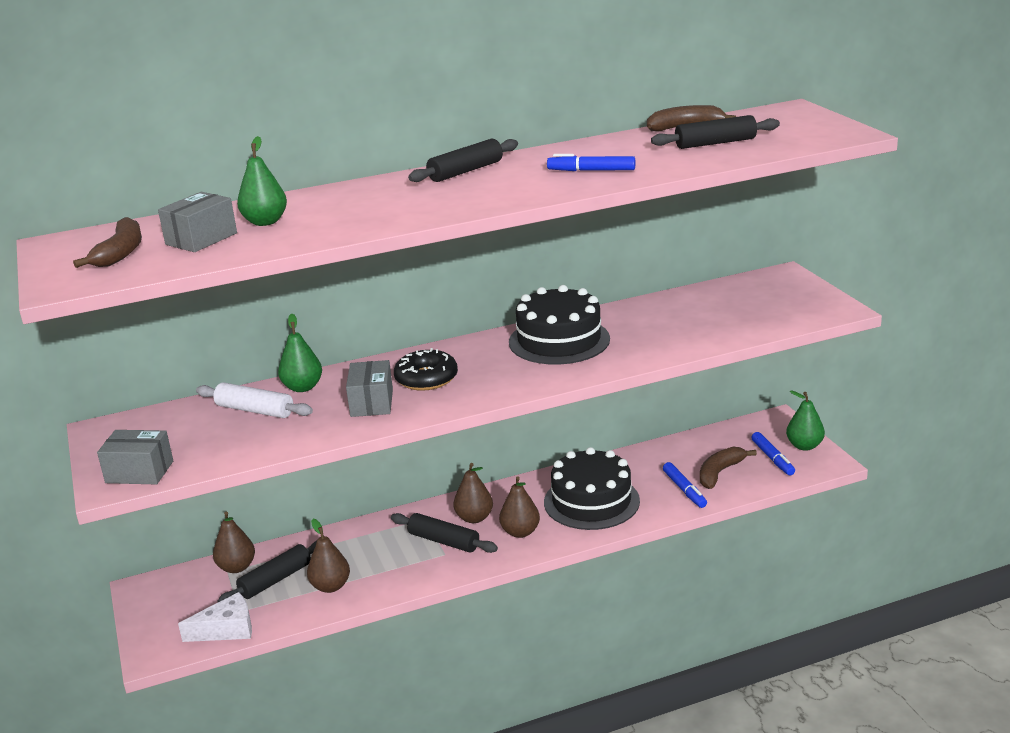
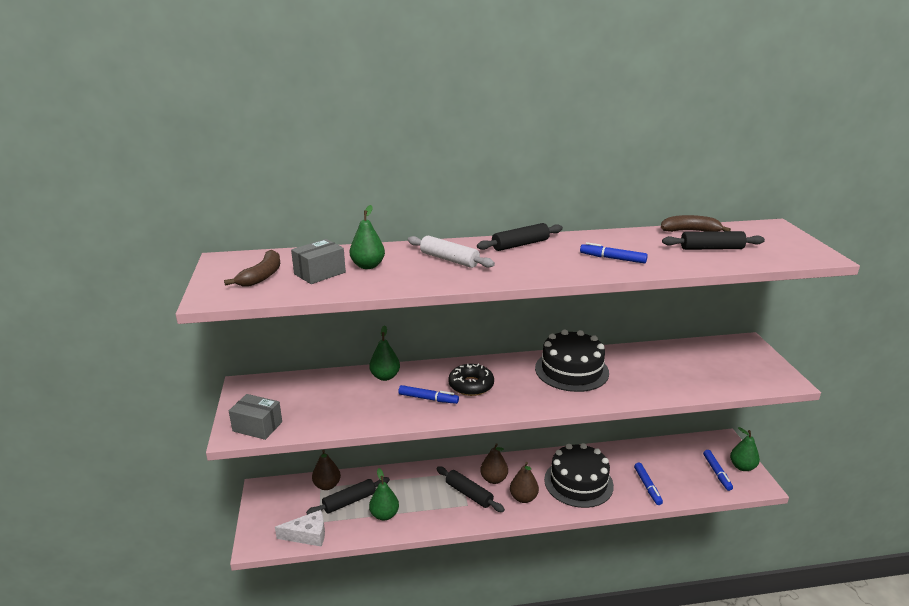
camera: 10 degrees right, 0 degrees up
white rolling pin [196,382,313,418] -> white rolling pin moved to [408,236,495,268]
brown pear [307,519,350,593] -> green pear [369,468,399,521]
grey box [346,360,393,417] -> blue marker [398,385,459,404]
brown banana [700,447,757,489] -> none

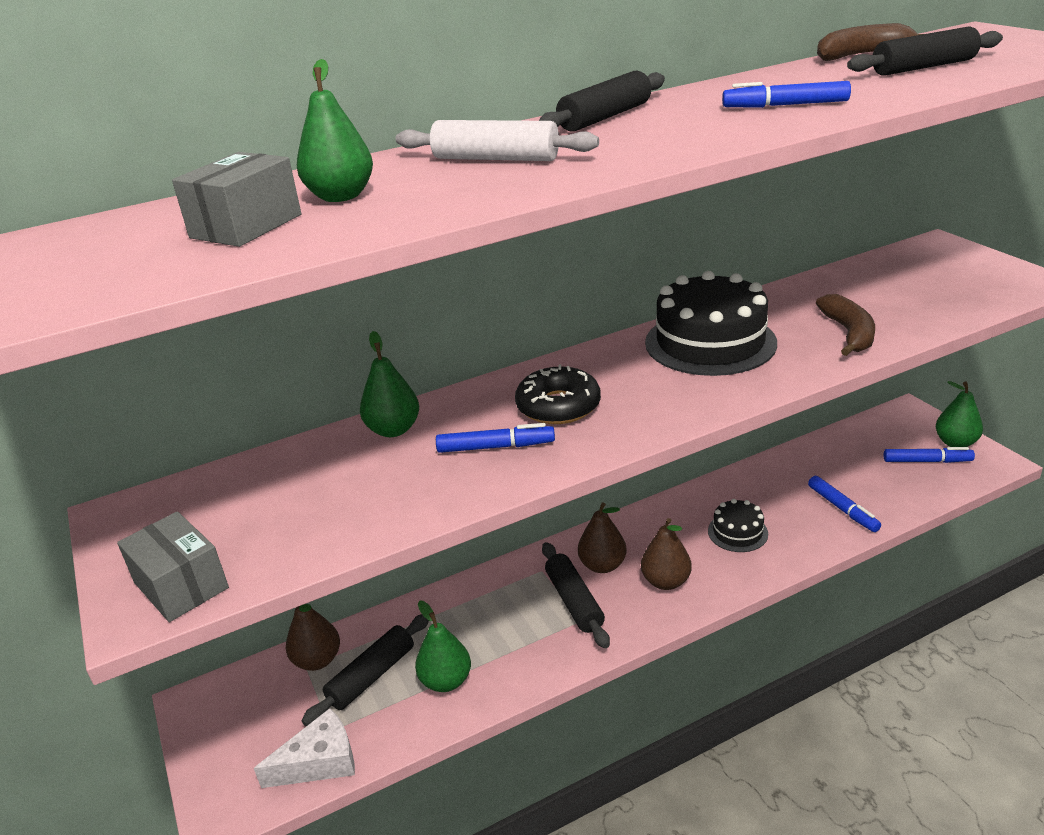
camera: 15 degrees left, 5 degrees up
brown banana [224,250,280,287] -> brown banana moved to [816,294,875,356]
grey box [229,394,282,440] -> grey box turned 45 degrees clockwise [117,511,229,622]
black rolling pin [436,466,505,512] -> black rolling pin turned 45 degrees clockwise [542,542,610,648]
black cake [544,443,614,508] -> black cake [708,499,768,552], size x0.51
blue marker [703,450,733,491] -> blue marker turned 60 degrees counterclockwise [883,447,975,463]

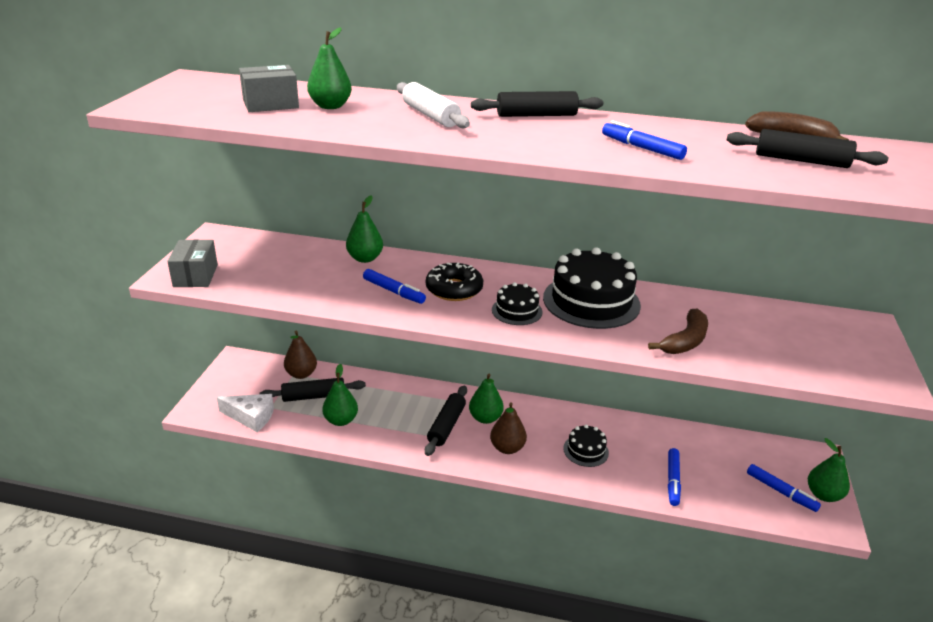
camera: 35 degrees right, 0 degrees up
brown pear [578,502,627,573] -> green pear [469,374,504,424]
none -> black cake [492,282,543,325]

